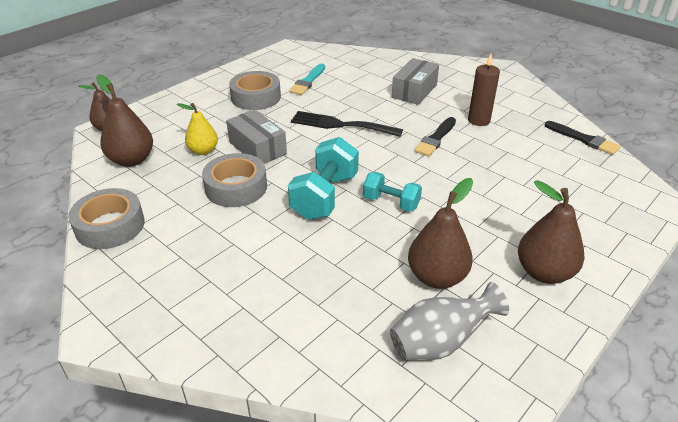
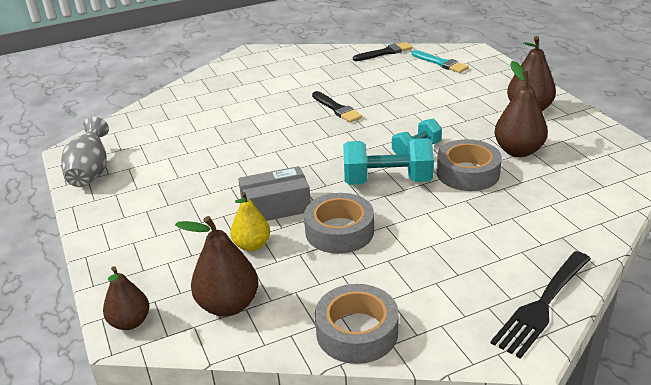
camera: 65 degrees left, 5 degrees down
grey tape [229,71,281,110] -> grey tape moved to [436,139,502,191]
turquoise dumbbell [288,137,359,220] -> turquoise dumbbell turned 45 degrees counterclockwise [343,138,434,185]
turquoise brush [289,63,325,95] -> turquoise brush moved to [412,50,469,73]
black fork [291,111,403,137] -> black fork moved to [491,251,591,359]
grey vase [390,282,509,361] -> grey vase moved to [61,117,109,187]
grey box [392,58,439,105] -> none
brown candle [468,54,500,126] -> none

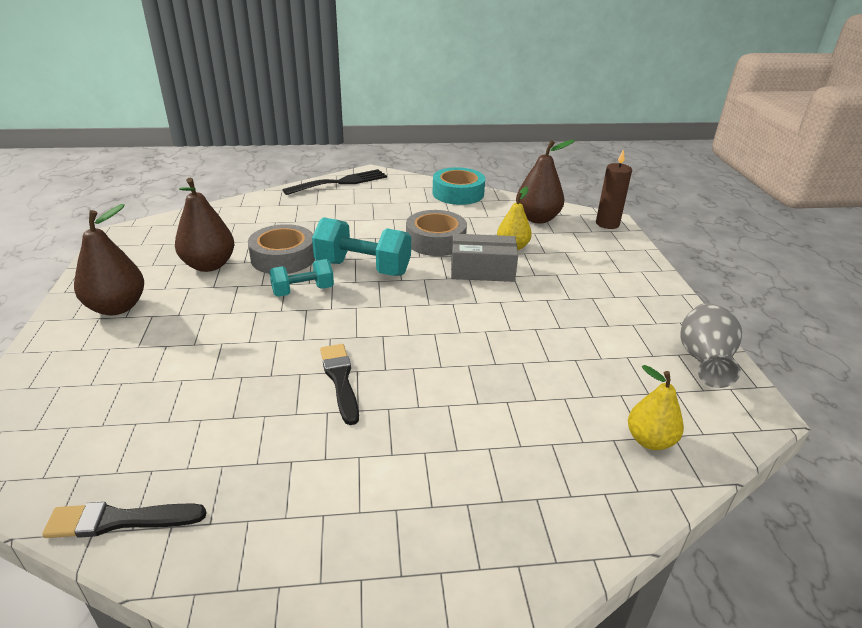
camera: 165 degrees left, 0 degrees up
brown pear [103,266,149,330] -> brown candle [596,149,632,229]
grey tape [315,284,399,364] -> turquoise tape [432,167,485,205]
turquoise brush [412,50,469,73] -> none
none -> yellow pear [628,365,684,450]

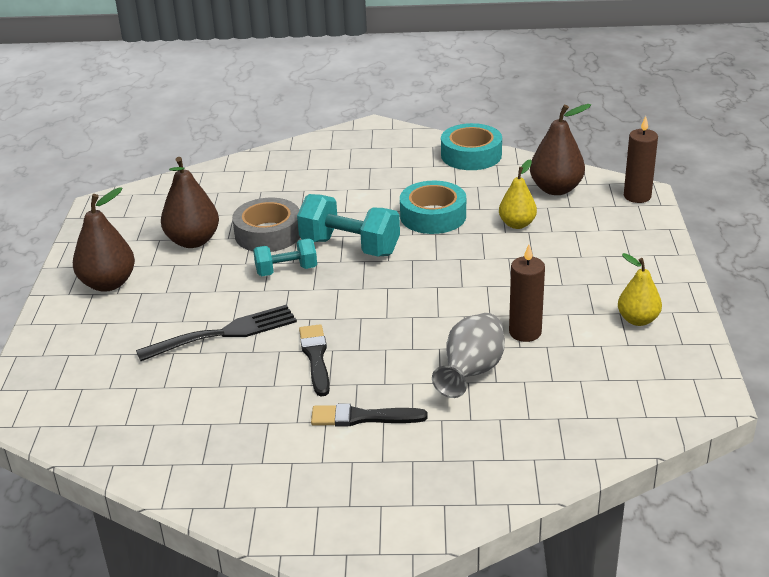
camera: 10 degrees right, 0 degrees up
black brush [42,502,207,538] -> black brush moved to [311,403,428,427]
black fork [282,169,387,195] -> black fork moved to [136,304,297,361]
grey tape [406,210,467,256] -> turquoise tape [400,181,466,234]
grey box [451,234,518,282] -> none
yellow pear [628,365,684,450] -> yellow pear moved to [618,253,662,326]
grey vase [680,303,742,388] -> grey vase moved to [432,313,505,398]
none -> brown candle [509,244,545,342]

